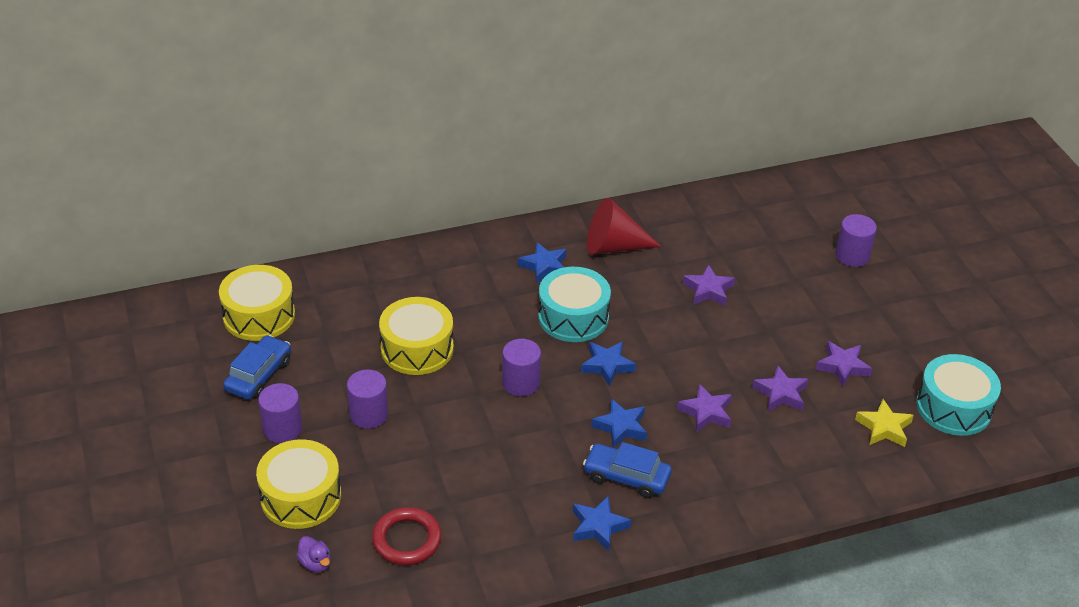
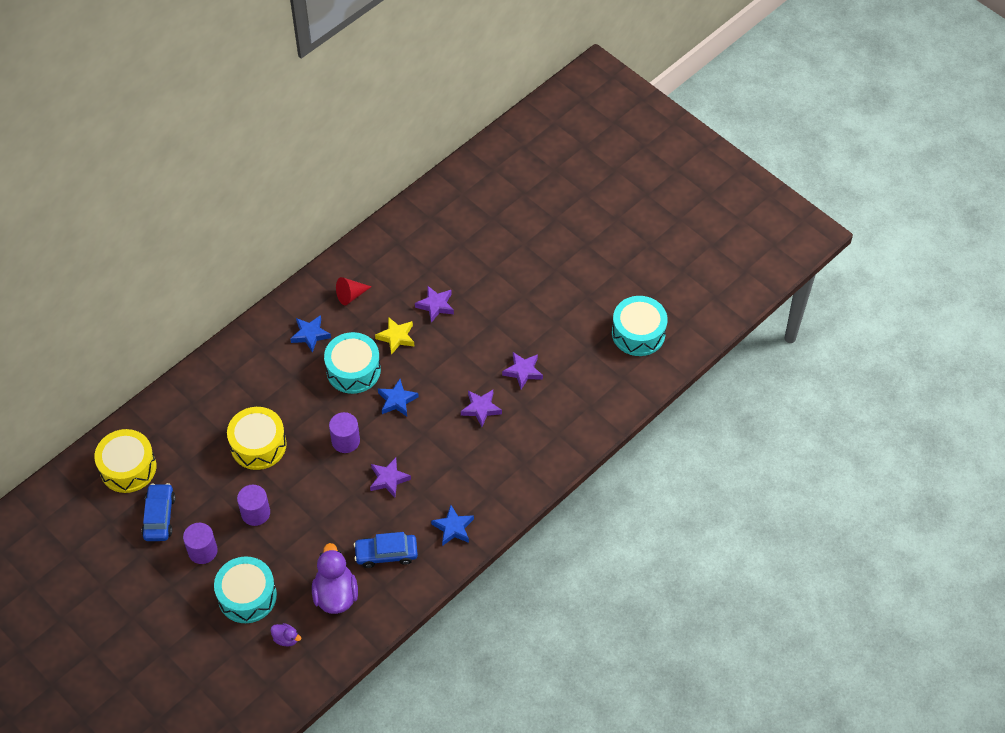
camera: 25 degrees left, 15 degrees up
yellow drum [256,439,341,529] -> turquoise drum [214,557,277,623]
red ring [372,507,442,565] -> purple duck [312,543,358,614]
blue car [583,442,672,498] -> blue car moved to [354,532,418,568]
red cone [587,198,662,255] -> red cone [336,277,372,305], size x0.61
blue star [591,399,647,448] -> none
purple star [815,341,872,387] -> purple star moved to [370,457,411,498]
purple cylinder [835,214,877,267] -> none
yellow star [855,399,914,447] -> yellow star moved to [375,317,415,355]

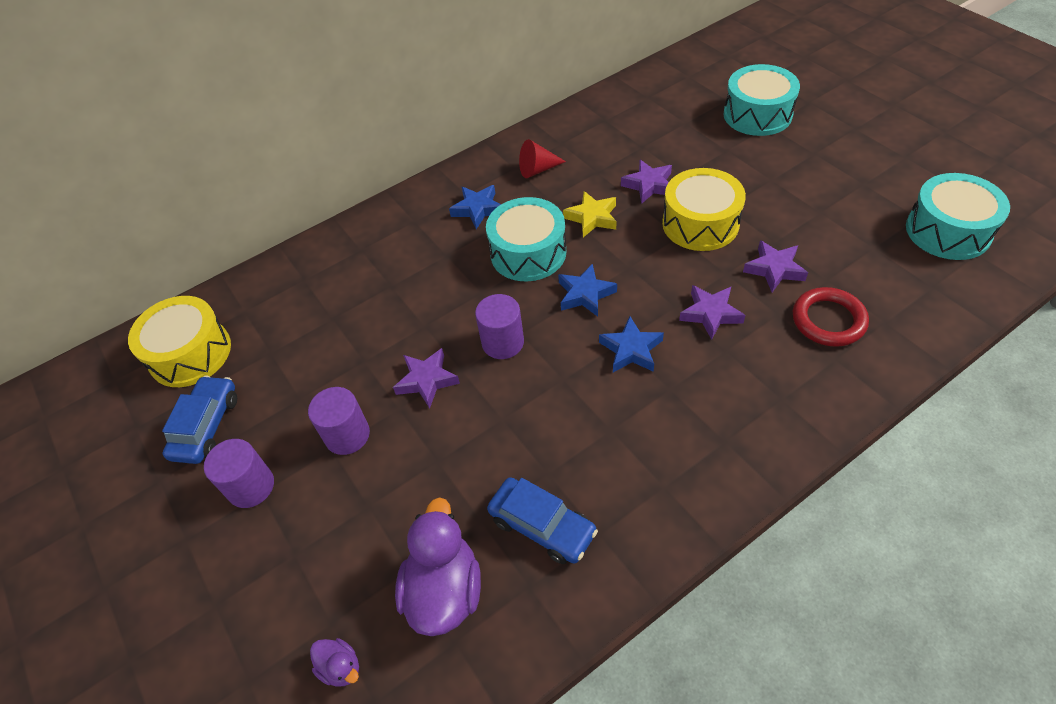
camera: 15 degrees right, 5 degrees down
turquoise drum [214,557,277,623] -> turquoise drum moved to [723,64,800,136]
yellow drum [227,407,287,470] -> yellow drum moved to [662,168,746,251]
blue car [354,532,418,568] -> blue car turned 150 degrees counterclockwise [487,477,598,564]
purple star [370,457,411,498] -> purple star moved to [393,348,460,408]
blue star [431,505,474,546] -> blue star moved to [599,316,664,372]
none -> red ring [793,287,869,347]

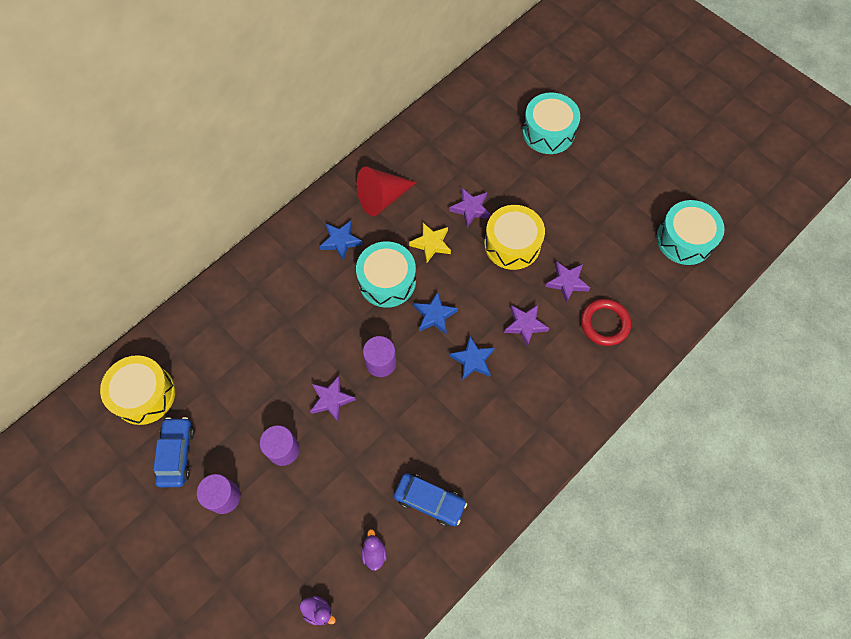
camera: 15 degrees left, 15 degrees up
purple duck [395,497,481,636] -> purple duck [361,529,387,571], size x0.48
red cone [519,139,566,178] -> red cone [356,167,417,216], size x1.63

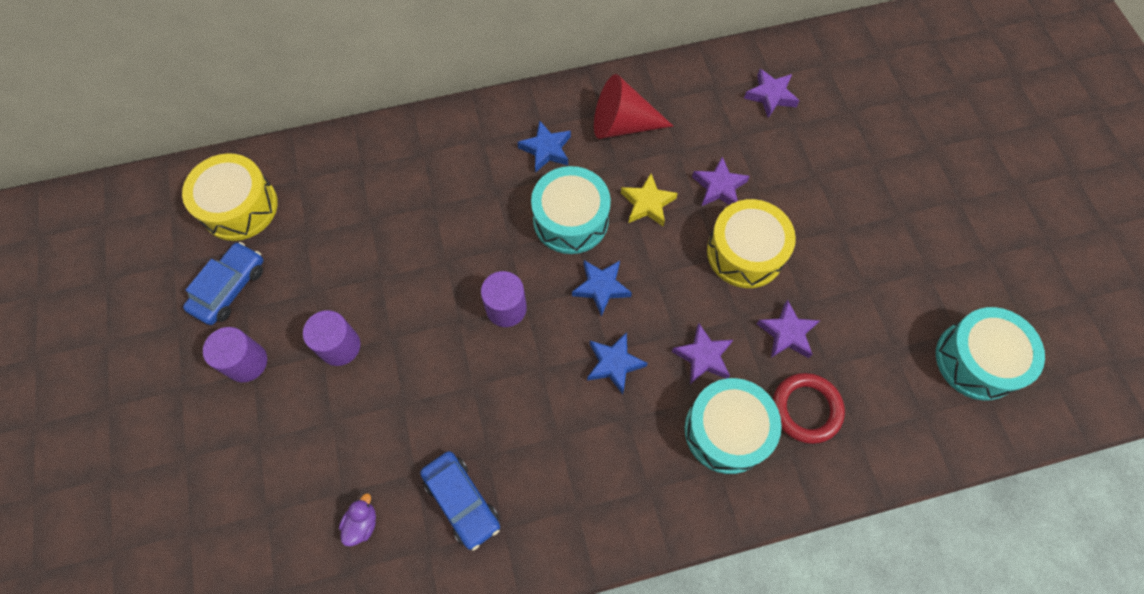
camera: 30 degrees right, 0 degrees up
purple duck [300,596,336,625] -> none
purple star [310,376,356,422] -> purple star moved to [744,69,799,118]
turquoise drum [522,92,580,154] -> turquoise drum moved to [685,378,782,474]

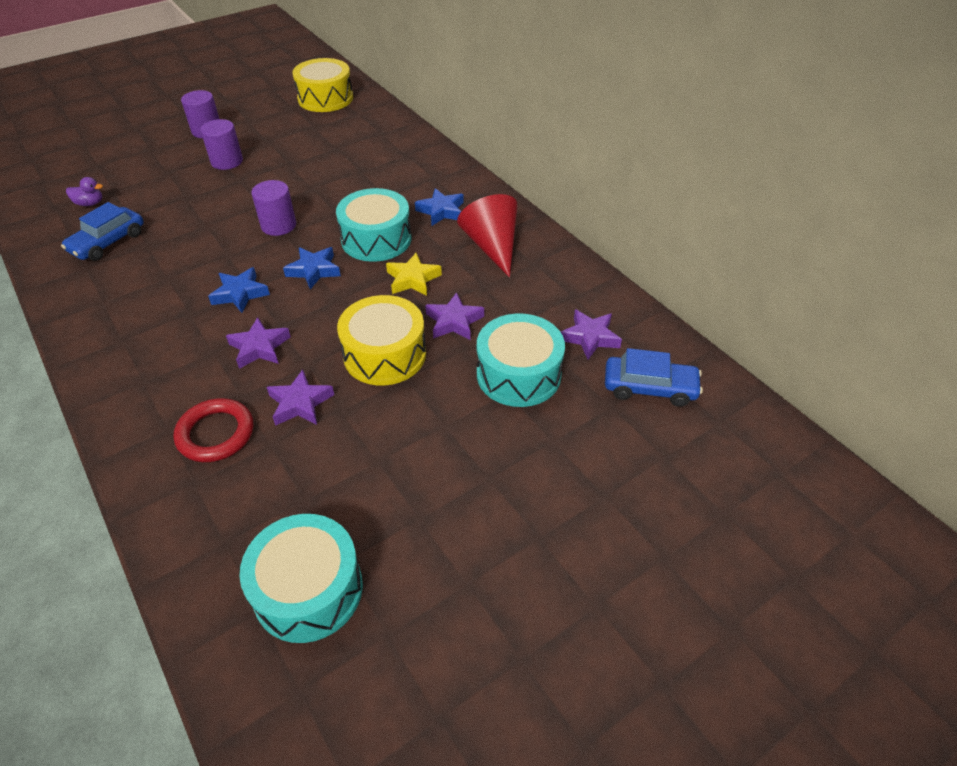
camera: 70 degrees right, 20 degrees down
blue car [183,242,263,325] -> blue car moved to [605,348,703,407]
turquoise drum [685,378,782,474] -> turquoise drum moved to [477,313,565,407]

